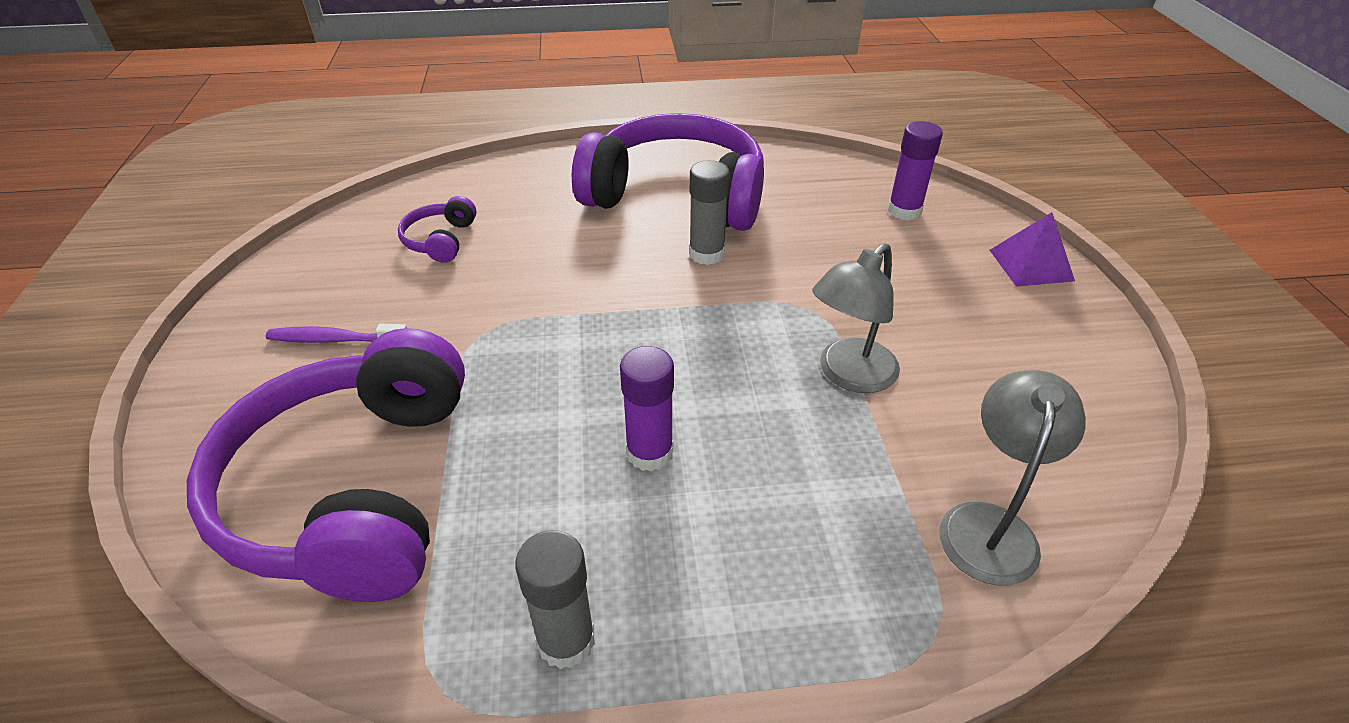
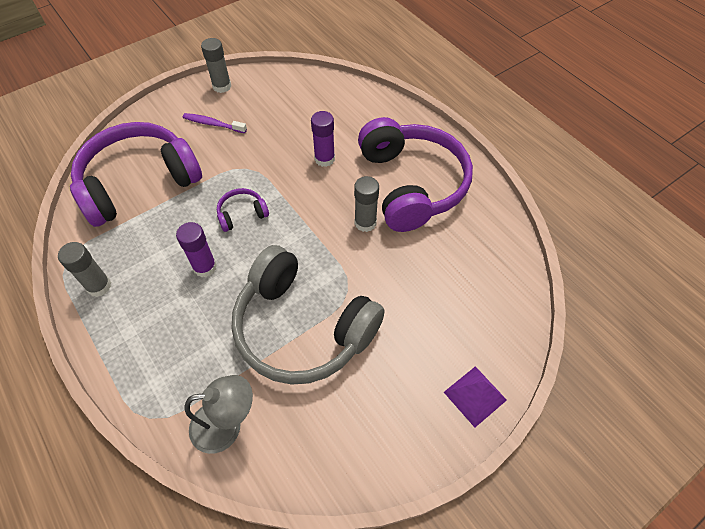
camera: 60 degrees right, 15 degrees up
purple toothbrush [266,323,407,343] -> purple toothbrush turned 45 degrees counterclockwise [183,113,247,133]
purple headphones [398,196,477,263] -> purple headphones moved to [217,188,269,232]
grey lamp [812,243,900,393] -> grey headphones [231,245,385,385]
purple glue stick [888,121,943,220] -> purple glue stick moved to [311,111,335,167]
none -> grey glue stick [201,38,231,93]

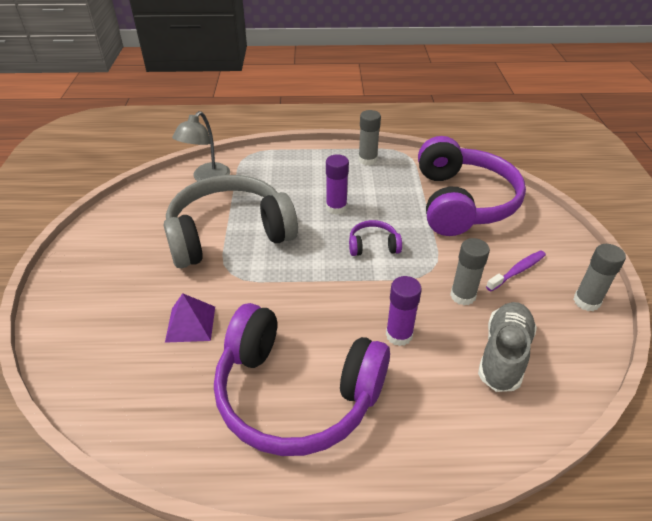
camera: 125 degrees right, 15 degrees down
purple headphones [217,188,269,232] -> purple headphones turned 105 degrees counterclockwise [349,220,402,256]
grey glue stick [354,176,379,232] -> grey glue stick moved to [450,238,490,305]
purple pyramid [444,366,507,427] -> purple pyramid moved to [165,293,215,343]
none -> grey shoe [478,302,537,392]

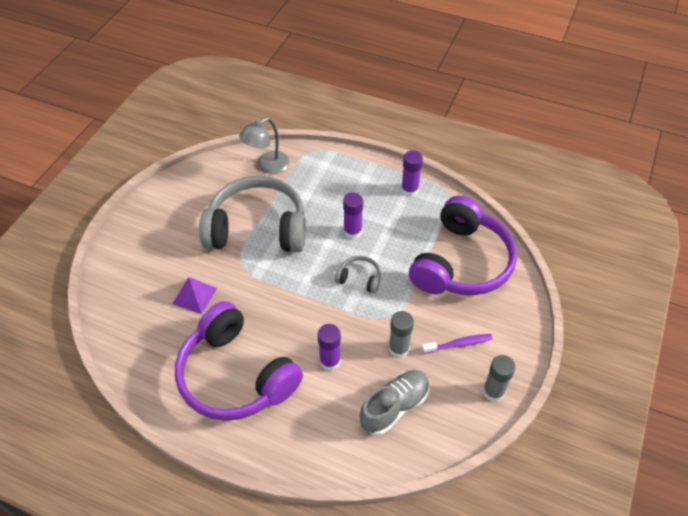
camera: 25 degrees right, 10 degrees up
purple headphones [349,220,402,256] -> grey headphones [335,256,381,293]
grey glue stick [358,110,381,166] -> purple glue stick [401,151,423,197]

